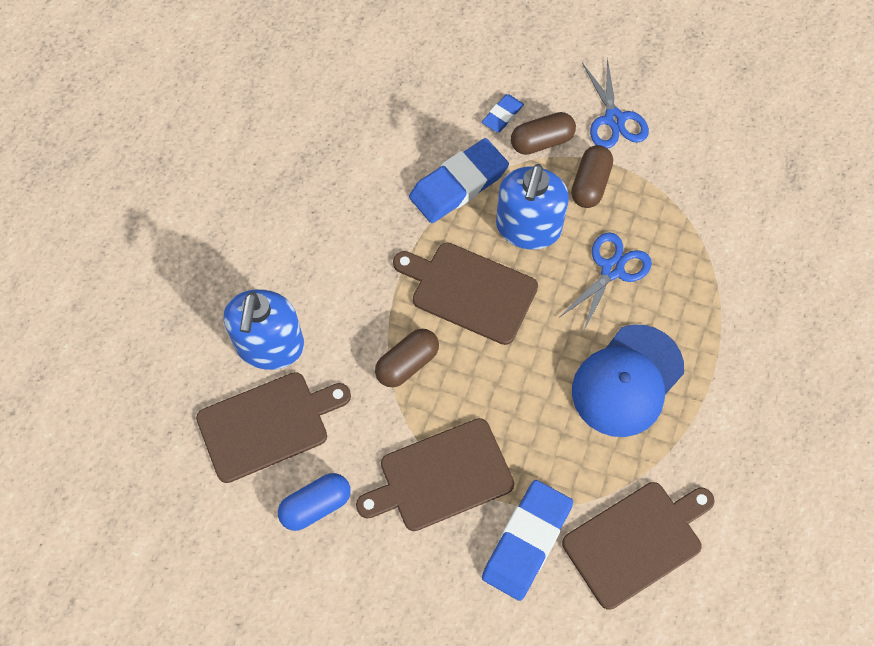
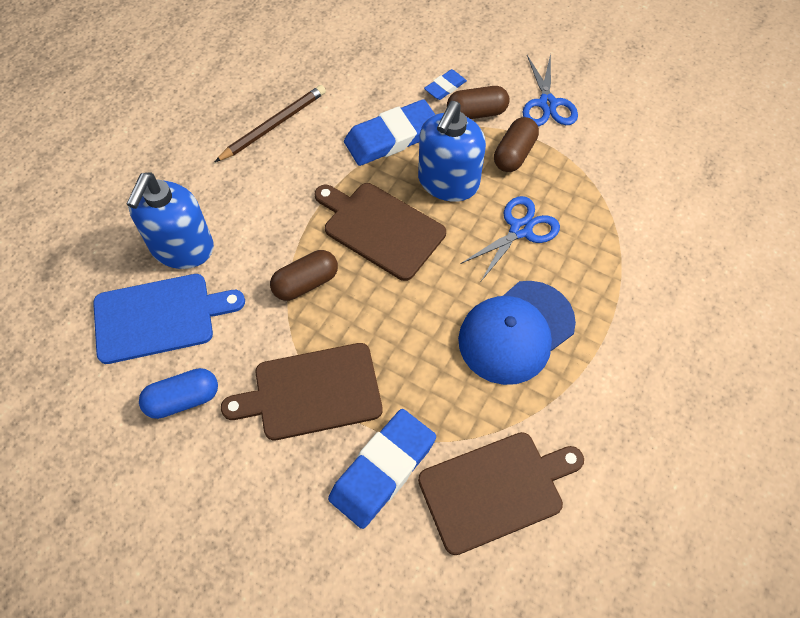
camera: 10 degrees right, 5 degrees down
brown cutting board [196,372,351,483] -> blue cutting board [93,274,245,364]
none -> brown pencil [215,85,326,162]

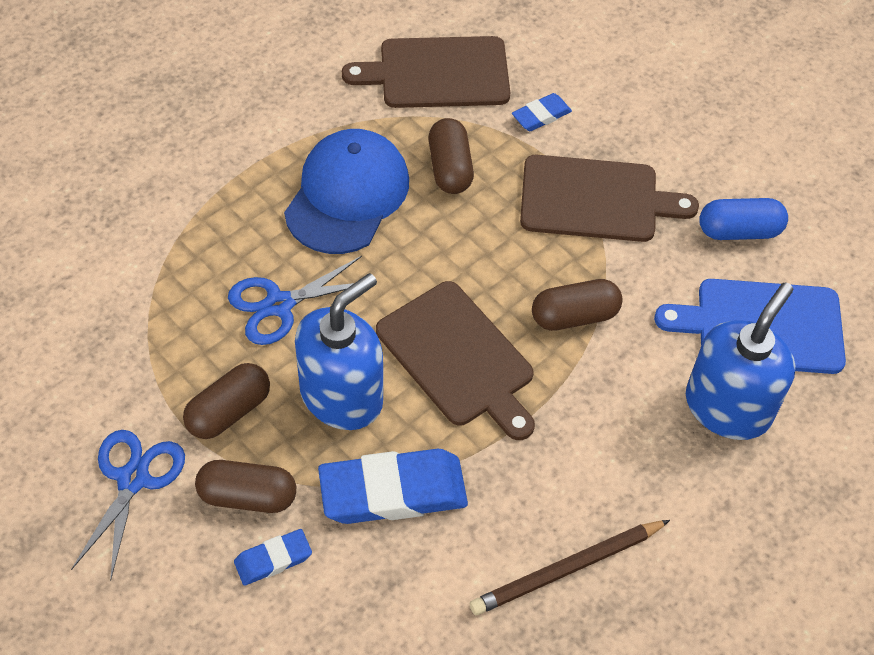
camera: 165 degrees left, 5 degrees down
blue eraser [328,409,436,529] -> blue eraser [512,93,572,131], size x0.50
blue cap [458,281,576,385] -> blue cap turned 45 degrees counterclockwise [284,129,409,254]
none -> brown capsule [429,118,474,194]

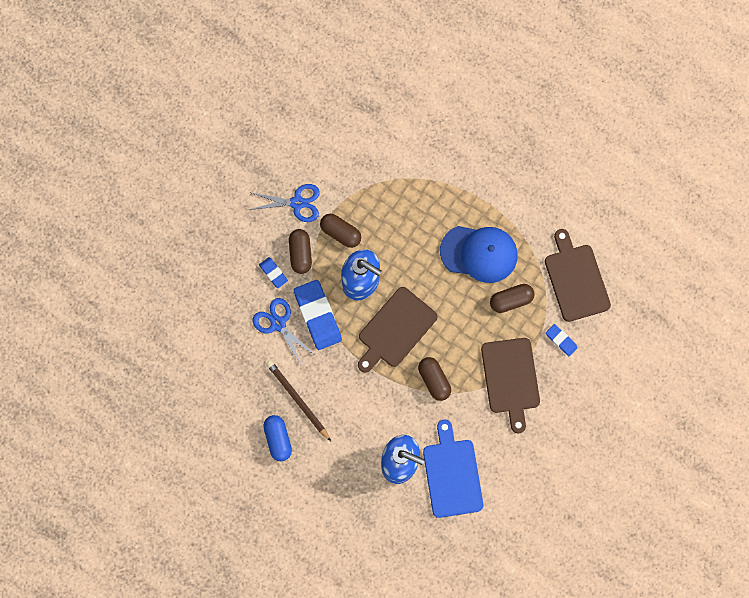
camera: 80 degrees right, 20 degrees up
blue scissors [228,256,362,345] -> blue scissors moved to [253,298,315,365]
blue capsule [699,198,788,240] -> blue capsule moved to [263,415,292,461]

